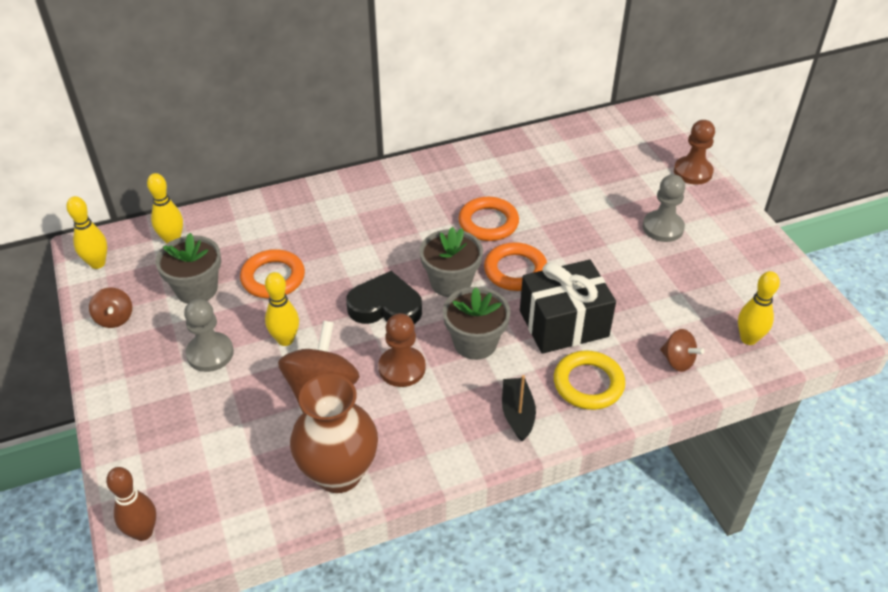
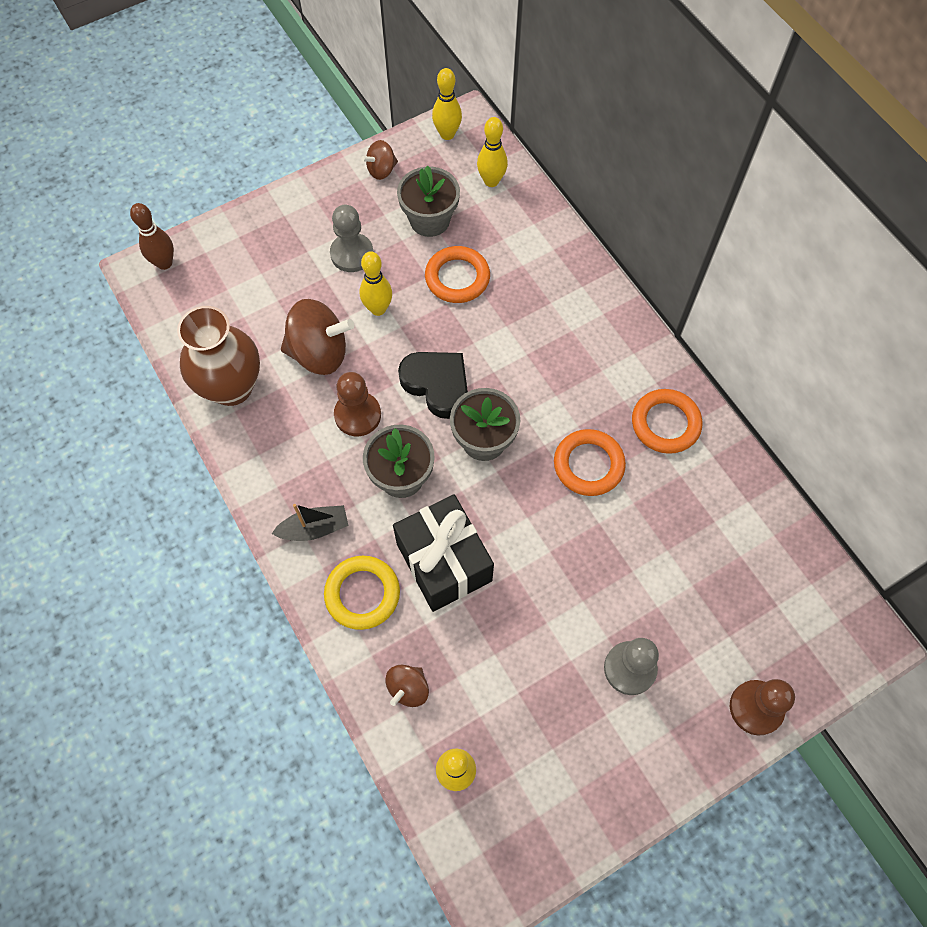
camera: 80 degrees right, 20 degrees up
black heart [346,271,422,324] -> black heart turned 45 degrees counterclockwise [398,352,468,419]
orange ring [484,242,547,291] -> orange ring moved to [632,389,702,454]

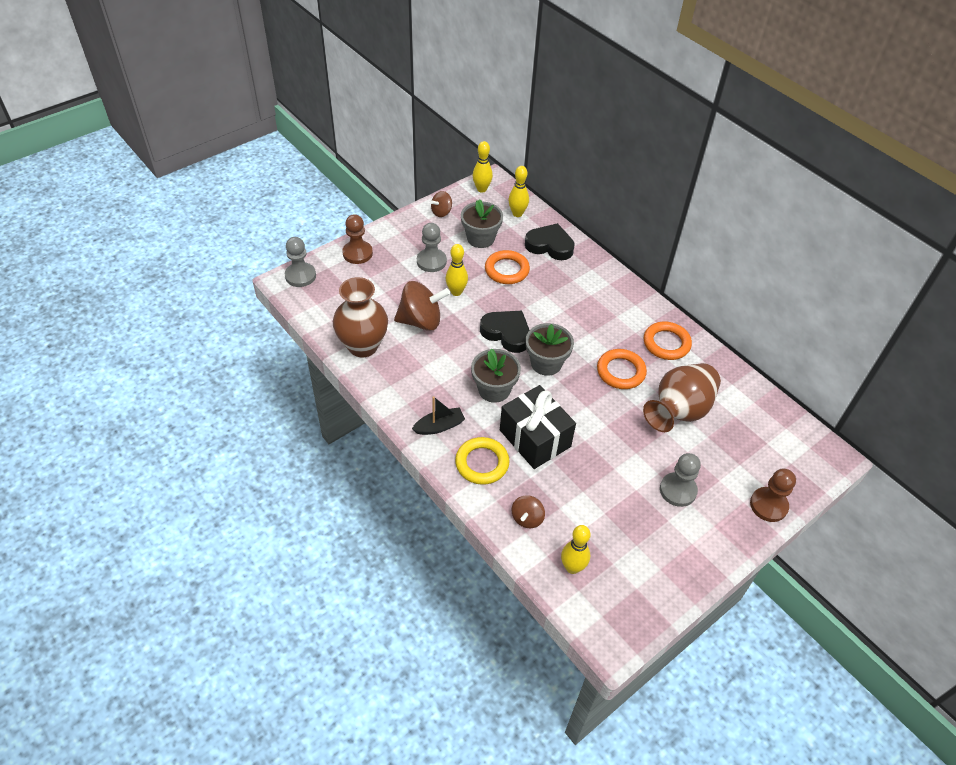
camera: 10 degrees left, 15 degrees down
brown bowling pin [130,203,174,270] -> grey pawn [285,237,316,287]
brown pawn [334,372,381,436] -> brown pawn moved to [342,214,373,264]
none -> black heart [525,223,575,260]
none -> brown vase [643,363,721,432]

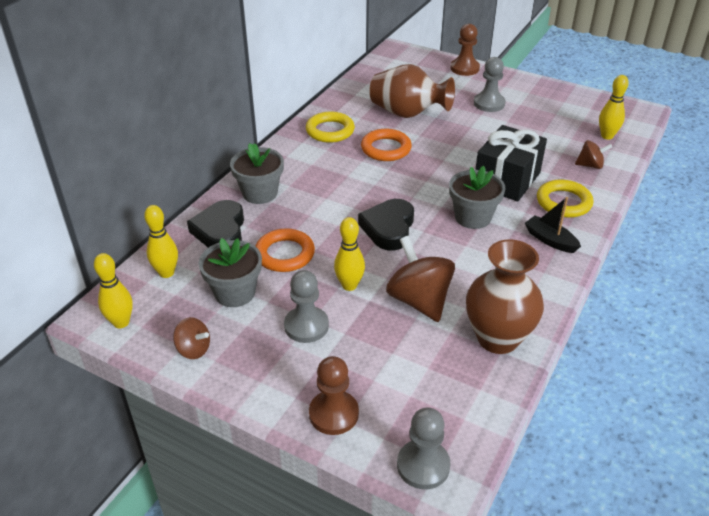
camera: 110 degrees left, 10 degrees down
grey flower pot [526,323,574,376] -> grey flower pot moved to [230,143,284,204]
orange ring [644,322,692,360] -> yellow ring [306,112,355,143]

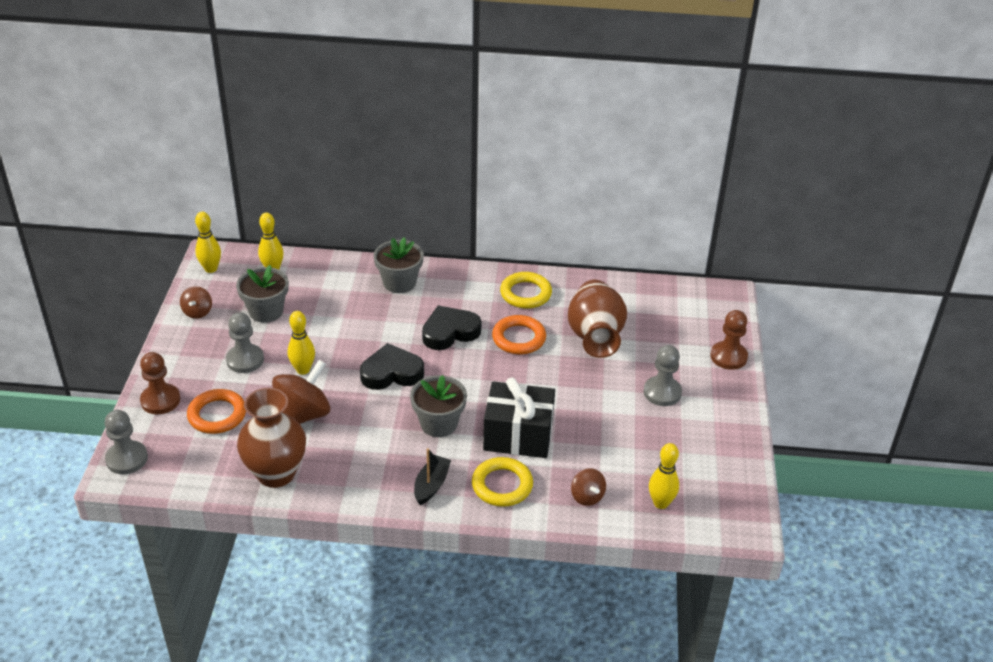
camera: 65 degrees right, 0 degrees up
black heart [187,200,244,248] -> black heart moved to [422,305,482,350]
orange ring [255,228,315,272] -> orange ring moved to [187,389,246,434]

